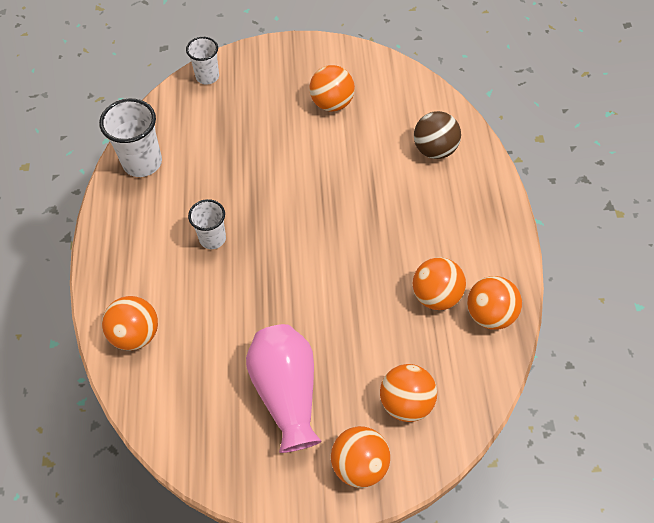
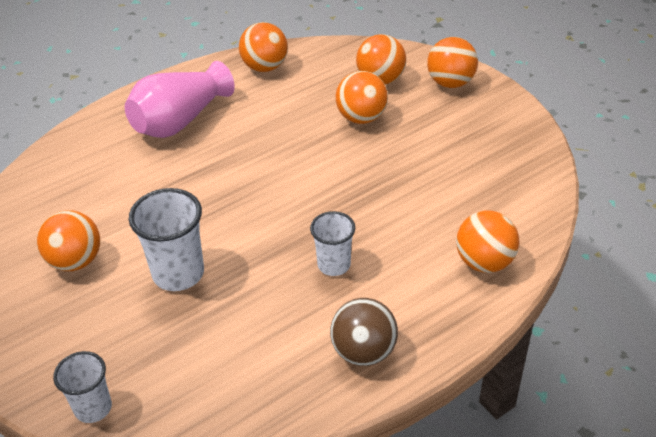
camera: 120 degrees left, 15 degrees down
white cup [99,98,162,177] -> white cup moved to [129,188,204,291]
pink vase [246,324,322,453] -> pink vase moved to [125,61,235,138]
orange ball [413,257,466,310] -> orange ball moved to [336,71,388,124]
brown ball [414,111,461,159] -> brown ball moved to [330,298,398,366]

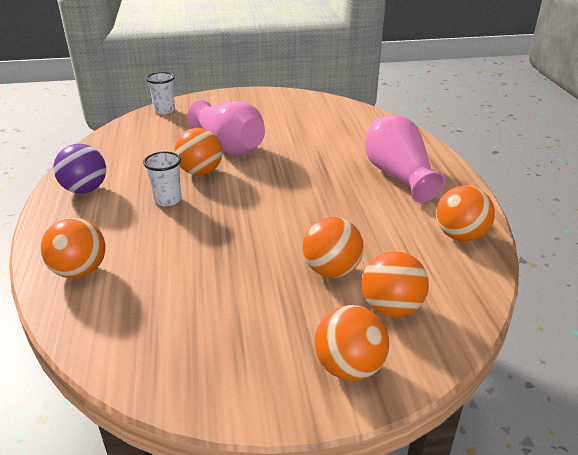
camera: 115 degrees right, 10 degrees down
orange ball [37,210,100,271] -> orange ball moved to [175,128,222,175]
white cup [129,188,204,291] -> pink vase [187,100,265,155]
brown ball [330,298,398,366] -> purple ball [54,144,106,194]

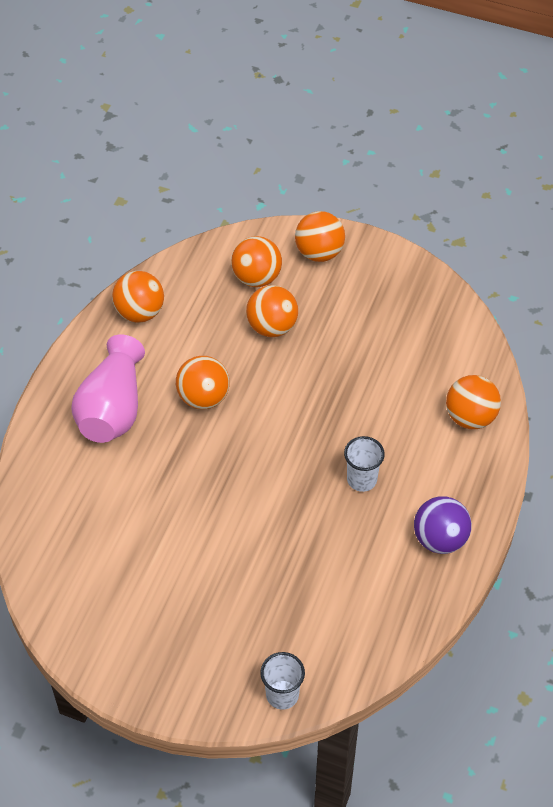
camera: 150 degrees left, 20 degrees up
orange ball [175,128,222,175] -> orange ball moved to [176,356,230,409]
pink vase [187,100,265,155] -> none

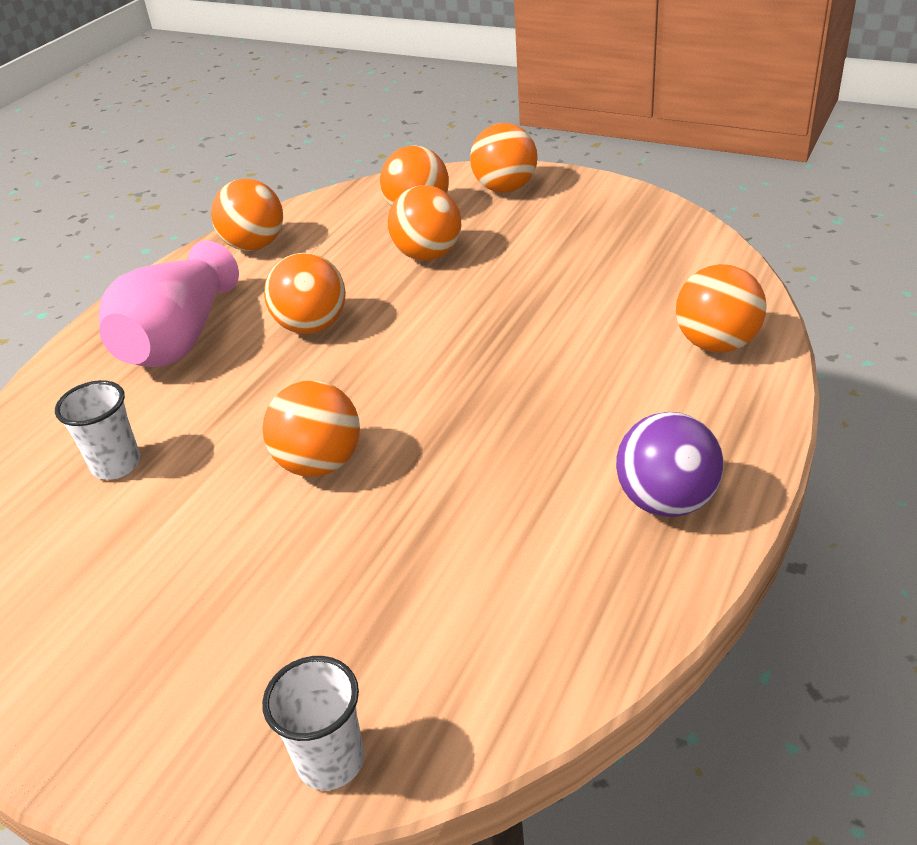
camera: 10 degrees right, 15 degrees down
white cup [344,436,385,492] -> white cup moved to [55,380,141,480]
none -> orange ball [263,380,360,477]

